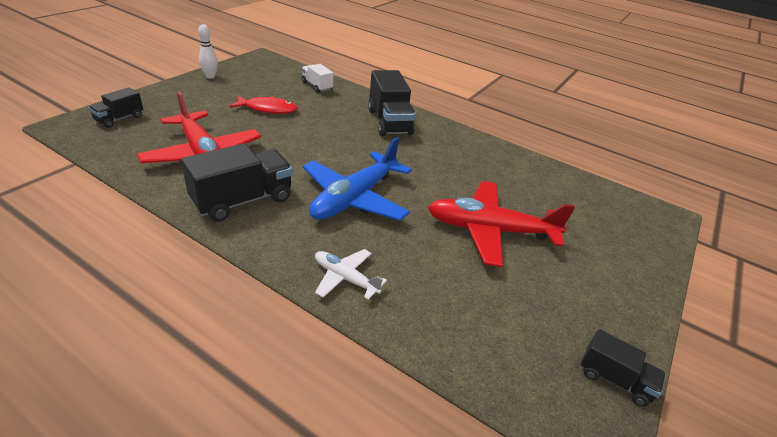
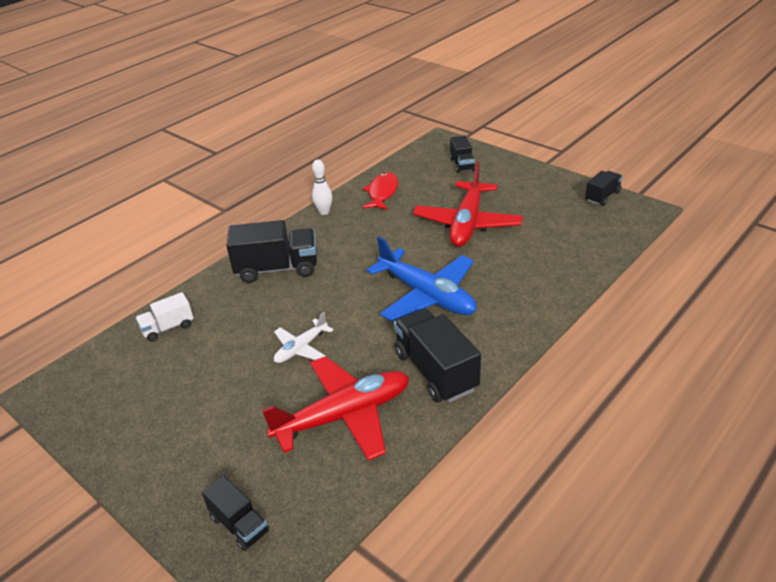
camera: 75 degrees left, 0 degrees up
white bowling pin [198,24,218,79] -> white bowling pin moved to [312,159,332,215]
red fish [230,96,298,114] -> red fish moved to [363,172,398,210]
white plane [315,249,387,300] -> white plane moved to [274,312,334,363]
none -> black truck [450,136,475,173]

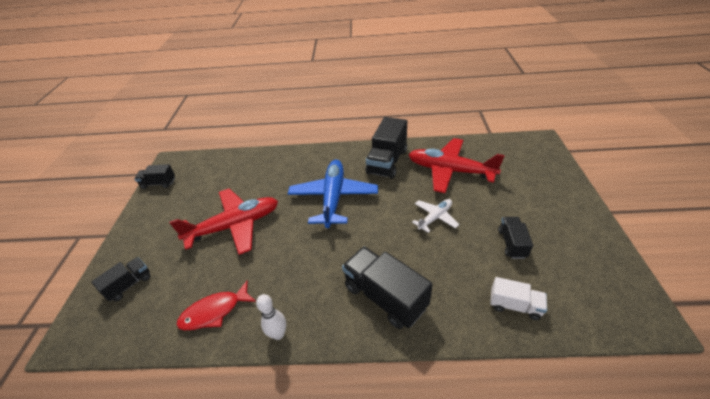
camera: 130 degrees left, 5 degrees up
black truck [202,476,269,551] -> black truck moved to [498,217,533,259]
white plane [274,312,334,363] -> white plane turned 45 degrees counterclockwise [412,199,459,233]

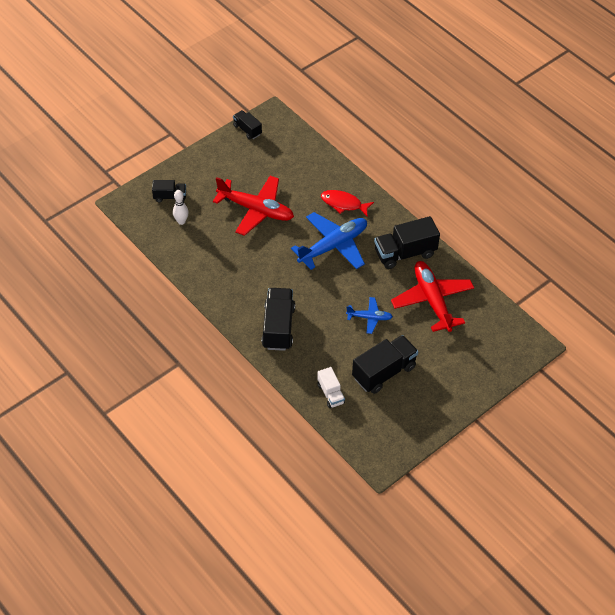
camera: 45 degrees right, 10 degrees up
red fish [176,281,256,330] -> red fish moved to [321,190,374,216]
white bowling pin [256,294,286,340] -> white bowling pin moved to [173,190,189,225]
white plane [412,199,459,233] -> blue plane [346,297,393,334]
black truck [498,217,533,259] -> black truck [352,335,418,394], size x1.78

